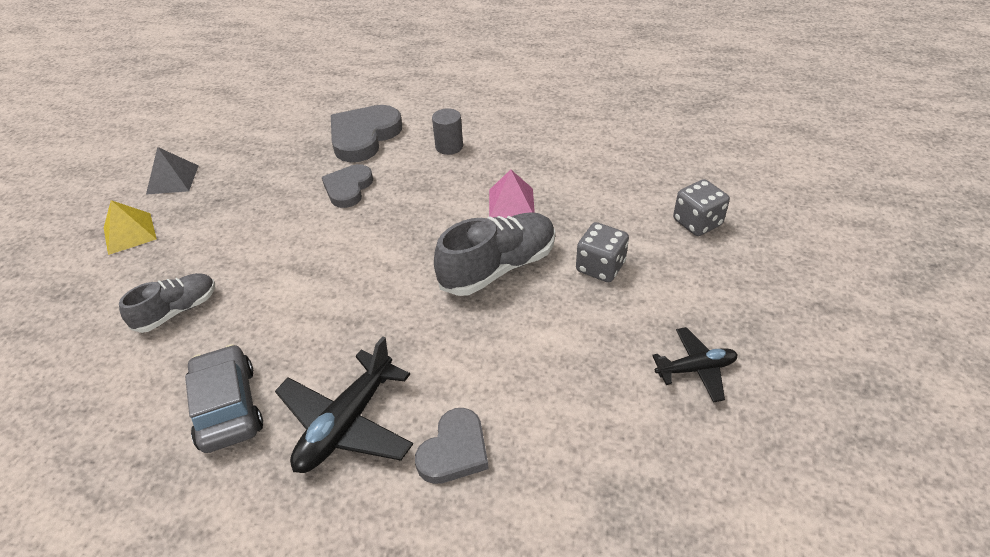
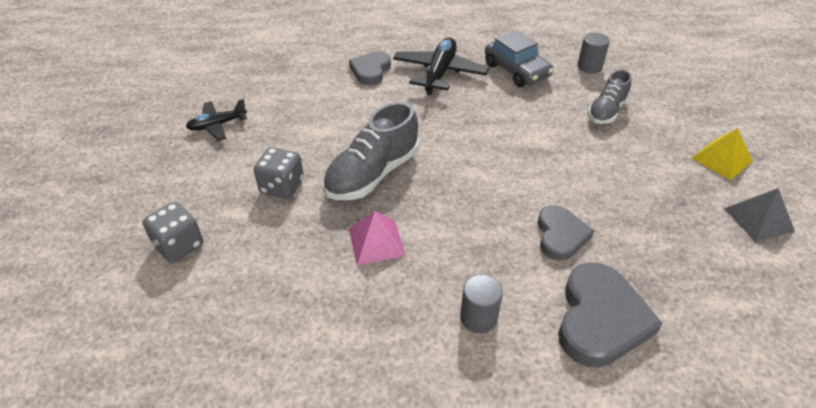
camera: 165 degrees right, 0 degrees up
none -> grey cylinder [578,33,610,74]

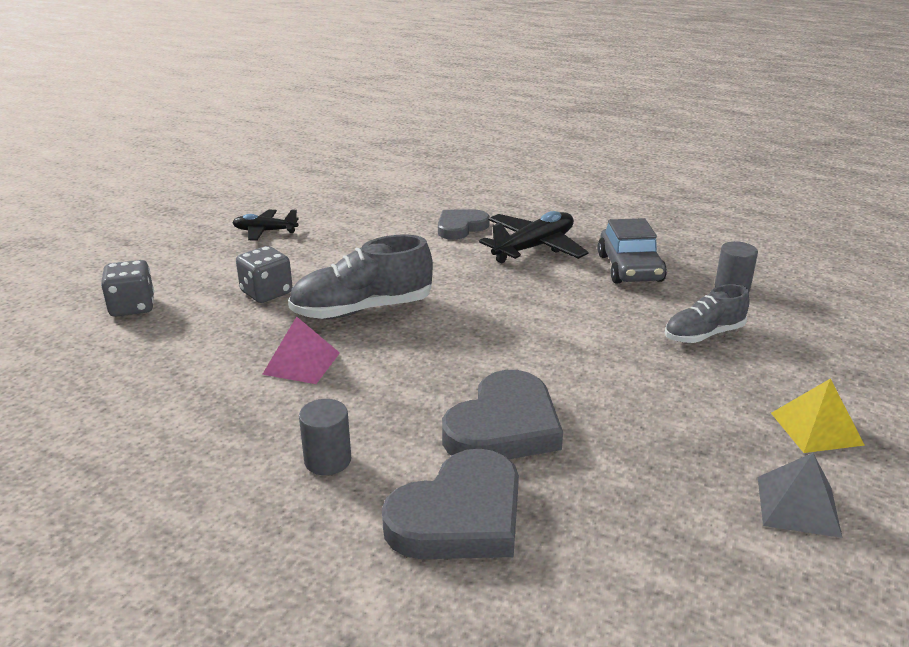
camera: 30 degrees right, 15 degrees down
grey heart [538,205,594,261] -> grey heart [442,370,563,459], size x1.57

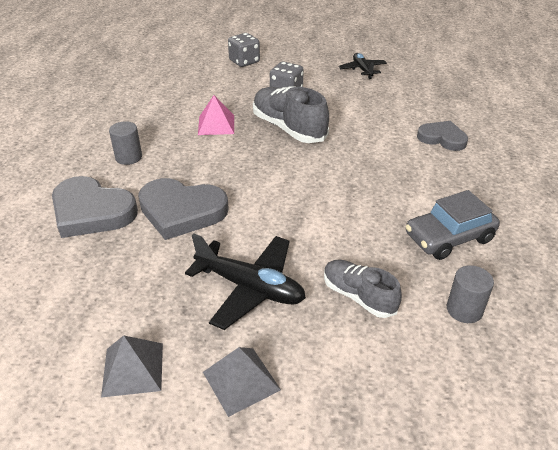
camera: 70 degrees right, 10 degrees up
black plane [479,211,589,263] -> black plane moved to [185,233,306,330]
yellow pyramid [771,378,865,453] -> grey pyramid [203,347,281,417]

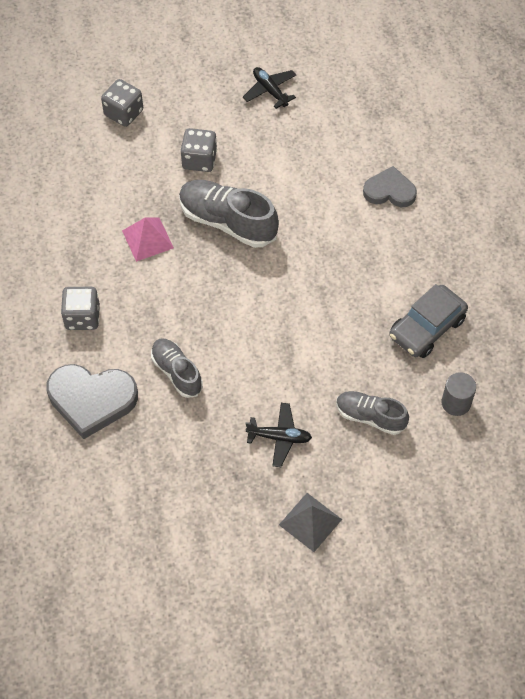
camera: 20 degrees left, 20 degrees up
grey pyramid [101,335,163,397] -> none
grey cylinder [109,121,142,165] -> grey dice [61,287,100,330]
grey heart [138,178,229,240] -> grey shoe [151,339,203,398]
black plane [185,233,306,330] -> black plane [246,403,312,467], size x0.61

